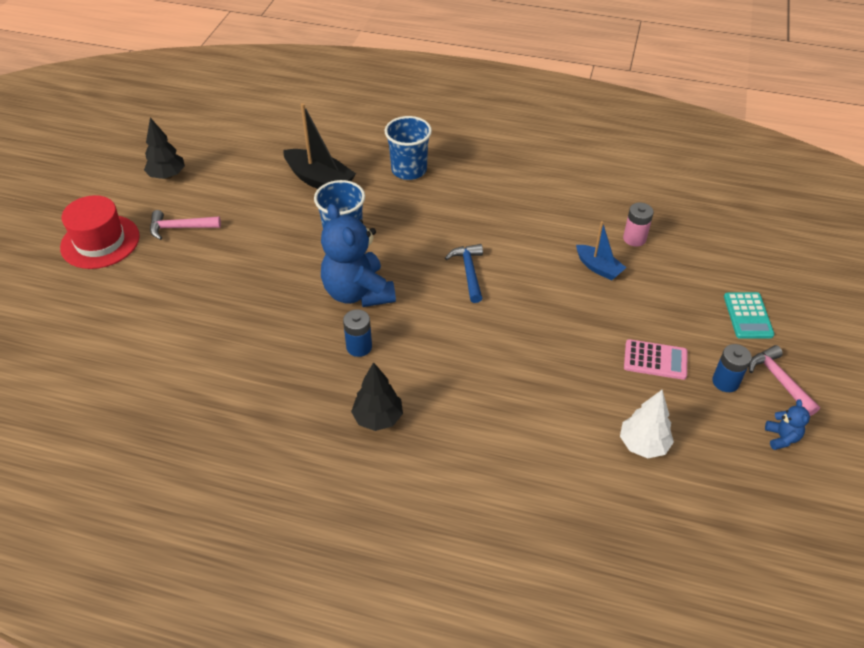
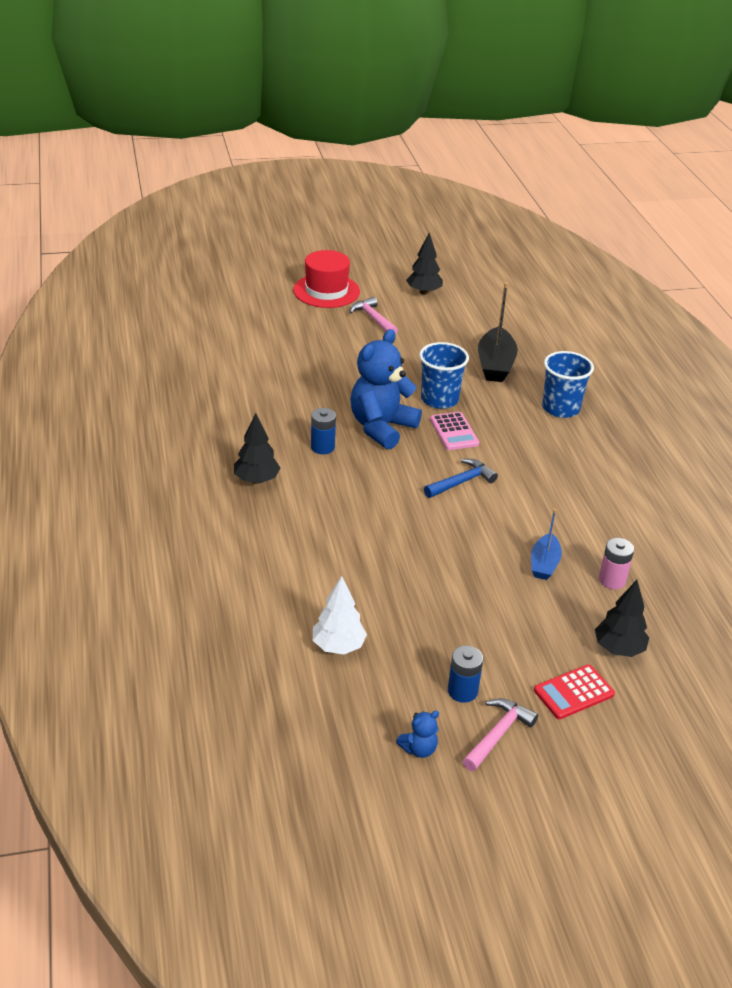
camera: 60 degrees right, 10 degrees down
pink calculator [624,339,688,380] -> pink calculator moved to [430,412,479,450]
turquoise calculator [724,292,775,339] -> red calculator [534,664,615,719]
none -> black tree [595,580,649,657]

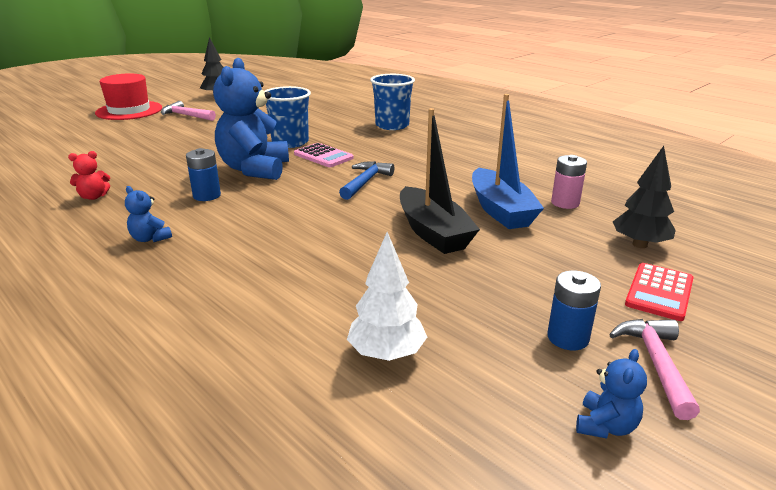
camera: 30 degrees left, 10 degrees down
black tree [234,413,280,484] -> blue teddy bear [125,186,172,242]
black boat [478,282,518,382] -> black boat moved to [400,108,480,254]
blue boat [531,509,562,580] -> blue boat [472,94,544,229], size x1.65
none -> red teddy bear [68,151,110,200]

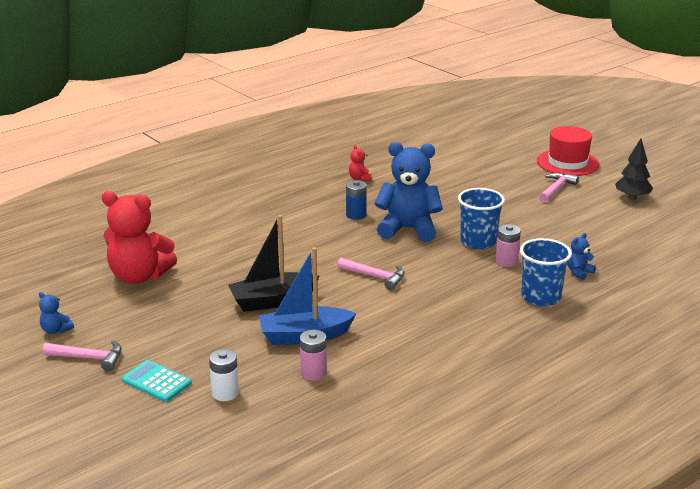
camera: 95 degrees right, 0 degrees up
blue teddy bear [125,186,172,242] -> blue teddy bear moved to [567,233,596,280]
pink calculator [294,143,354,167] -> none
blue hammer [339,161,394,200] -> pink hammer [337,258,404,290]
white tree [347,232,427,361] -> red teddy bear [102,191,177,284]
blue battery [547,271,601,350] -> none
black tree [613,146,676,248] -> white battery [209,349,239,401]
red calculator [625,263,694,321] -> turquoise calculator [122,360,192,402]
none -> pink battery [496,224,521,267]

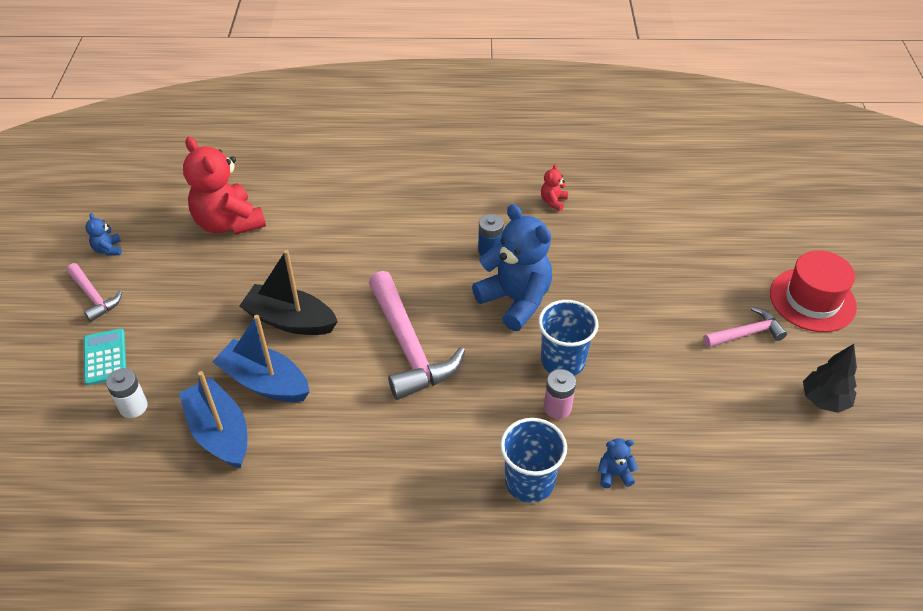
camera: 40 degrees right, 20 degrees up
pink battery [300,330,327,380] -> blue boat [179,371,247,468]
pink hammer [337,258,404,290] -> pink hammer [369,271,465,400], size x1.86

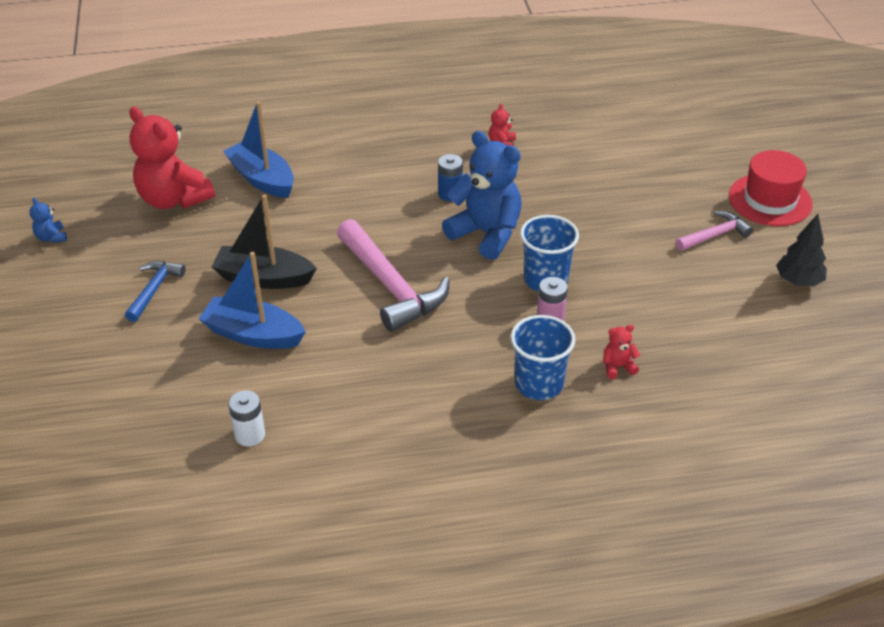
camera: 10 degrees left, 5 degrees down
pink hammer [66,263,123,322] -> none
turquoise calculator [84,329,126,385] -> none
white battery [106,368,148,418] -> white battery moved to [228,390,265,446]
blue boat [179,371,247,468] -> blue boat moved to [223,101,294,198]
blue teddy bear [598,438,638,488] -> red teddy bear [603,325,640,379]
none -> blue hammer [125,261,186,322]

